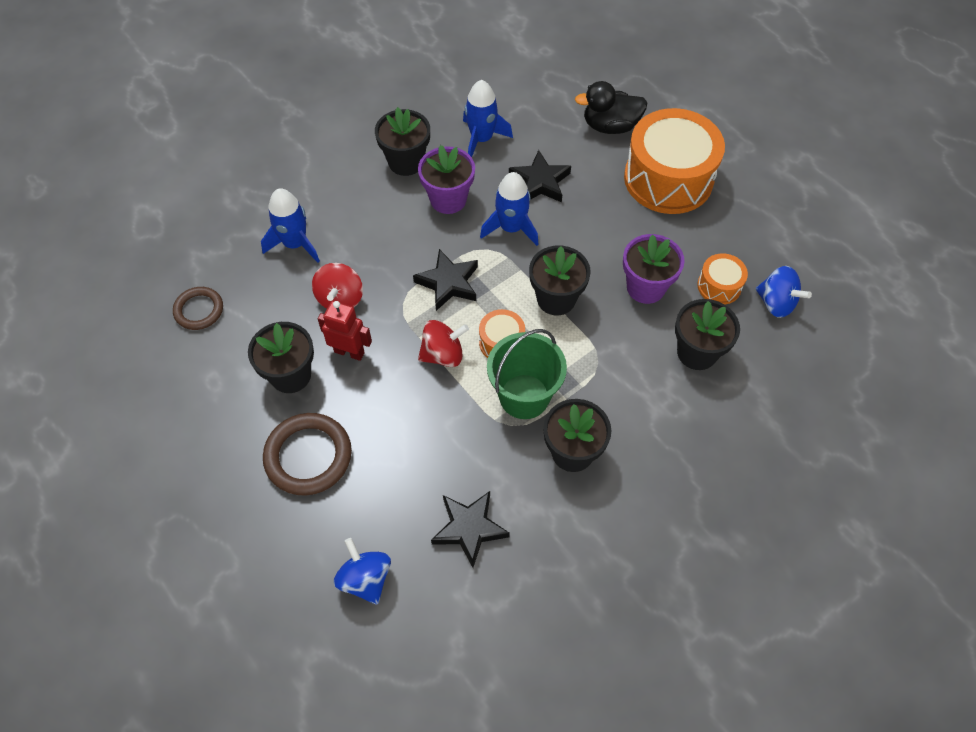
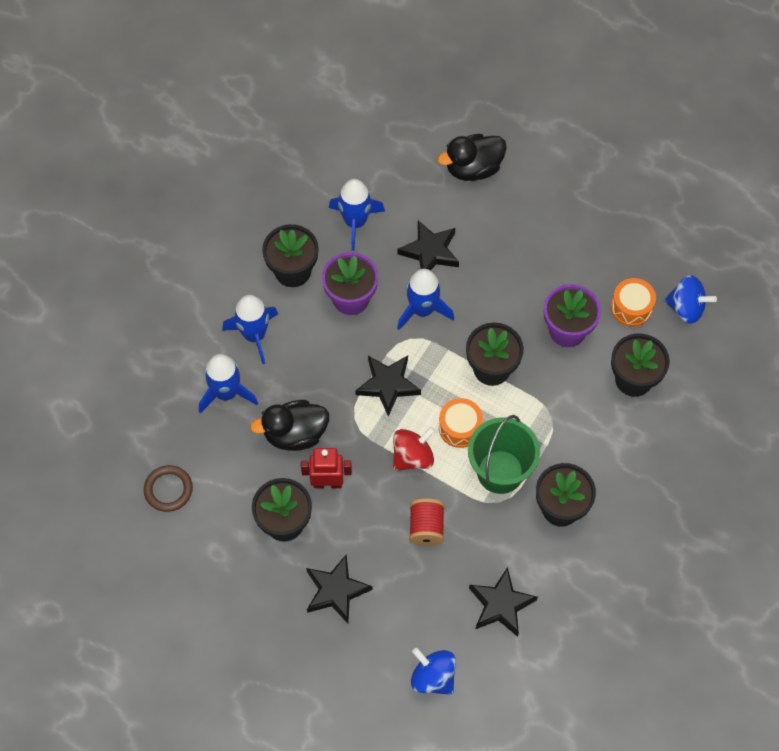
camera: 20 degrees left, 5 degrees up
brown ring [263,413,352,495] -> black star [306,555,372,623]
red spinning top [312,263,363,309] -> black duck [250,400,329,451]
orange drum [624,108,725,214] -> none
none -> blue rocket [222,295,278,364]
none -> red spool [409,498,445,546]

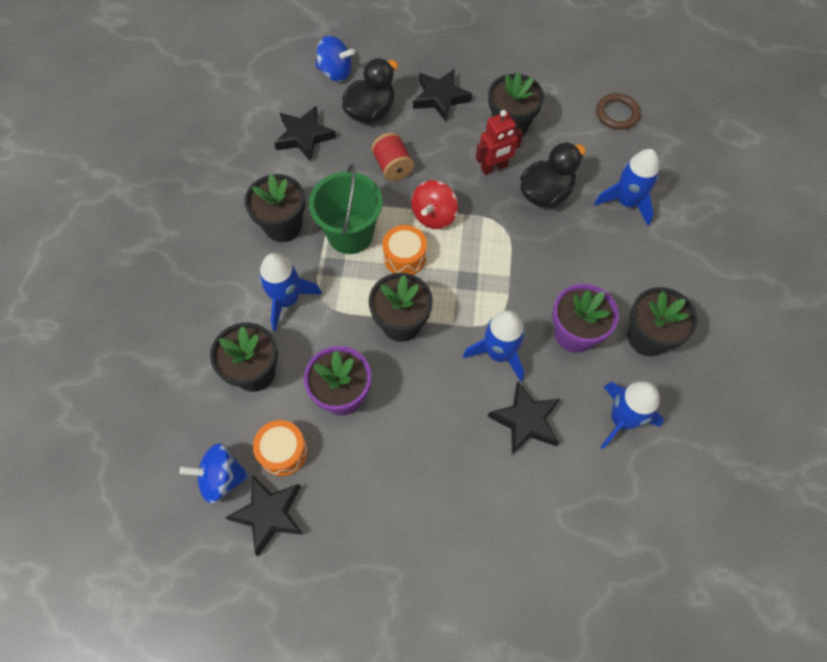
camera: 155 degrees right, 0 degrees up
blue rocket [222,295,278,364] -> blue rocket moved to [259,253,322,331]
black star [355,356,421,417] -> black star moved to [225,475,304,556]
black duck [438,134,507,181] -> black duck moved to [342,58,398,123]

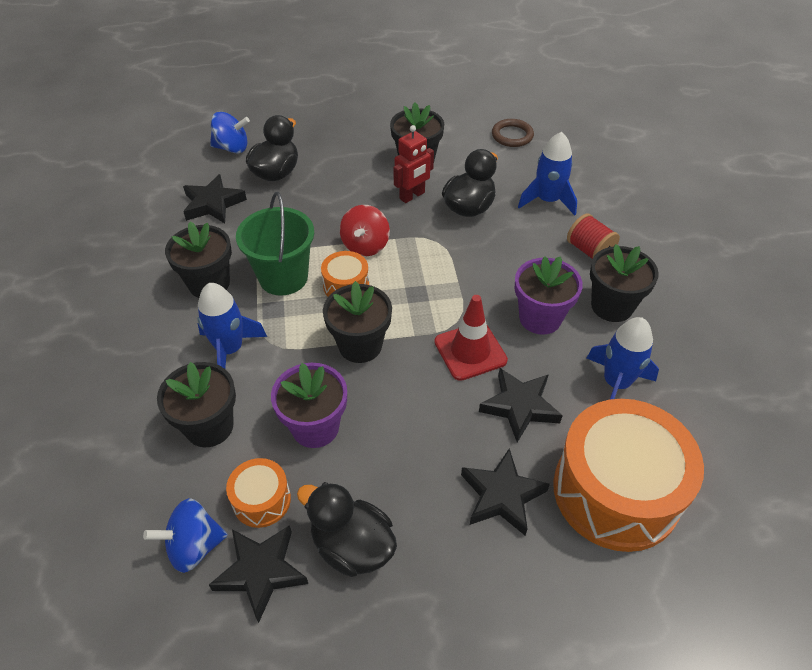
camera: 15 degrees left, 15 degrees down
red spool [371,132,414,181] -> red spool moved to [567,213,620,259]
black star [413,69,472,121] -> black star moved to [461,448,550,536]
blue rocket [463,311,525,382] -> red traffic cone [434,295,508,381]
none -> black duck [297,482,397,577]
none -> orange drum [553,399,704,552]

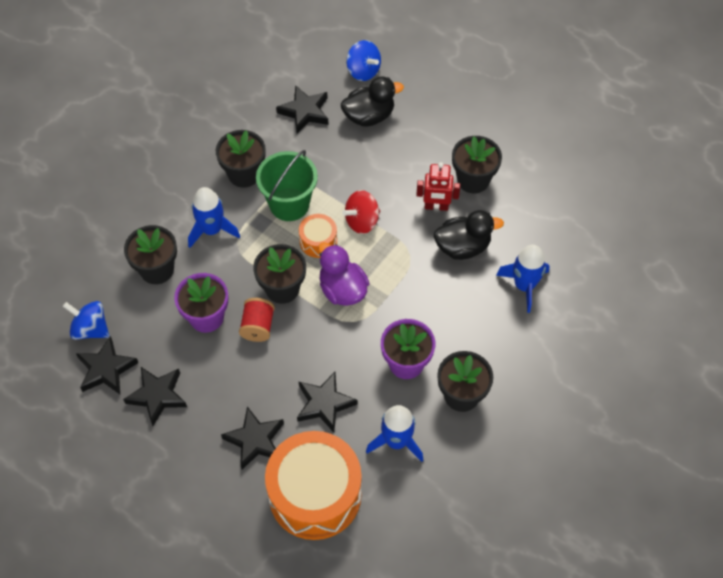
camera: 45 degrees right, 10 degrees up
orange drum [226,458,291,528] -> none
black duck [297,482,397,577] -> black star [123,367,187,426]
red traffic cone [434,295,508,381] -> none
brown ring [492,119,534,147] -> none
red spool [567,213,620,259] -> red spool moved to [239,298,275,342]
none -> purple duck [318,242,369,306]

